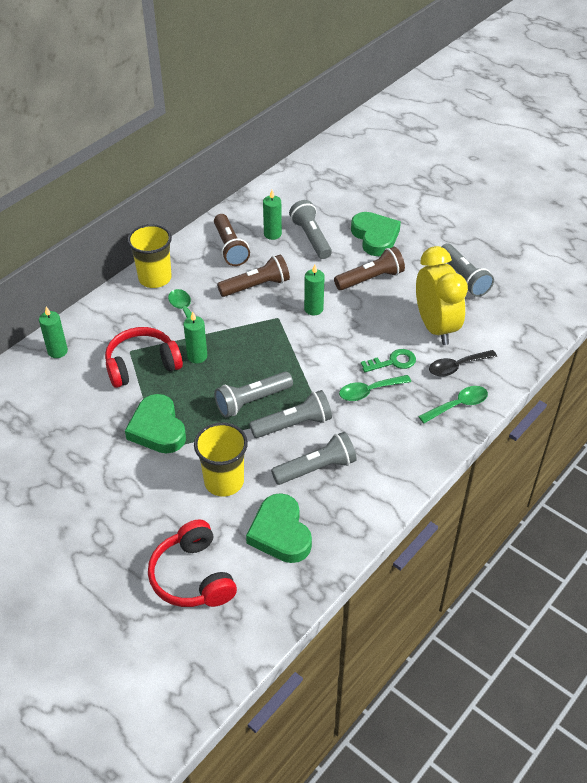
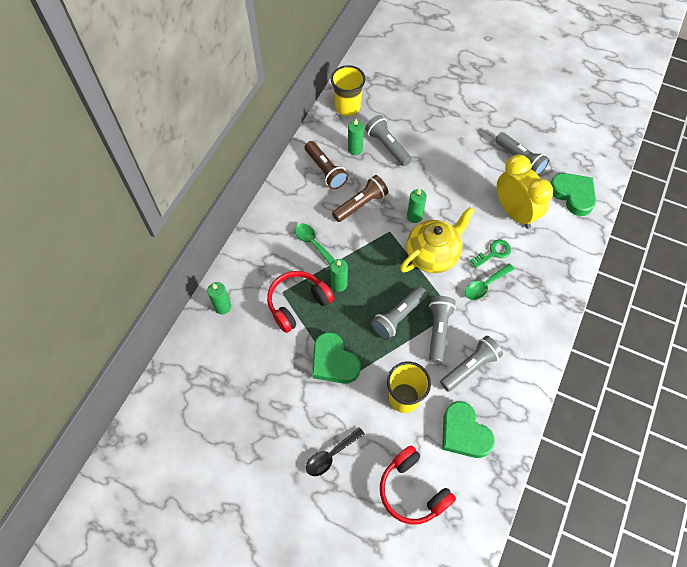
camera: 15 degrees left, 15 degrees up
yellow cup [127,224,172,288] -> yellow cup moved to [331,65,366,116]
grey flashlight [249,390,332,438] -> grey flashlight turned 45 degrees counterclockwise [429,296,456,363]
brown flashlight [334,247,405,290] -> none
green heart [351,212,401,256] -> green heart moved to [551,173,596,216]
green spoon [418,386,488,423] -> none
black spoon [429,350,497,377] -> black spoon moved to [306,427,365,476]
none -> yellow teapot [400,207,475,273]

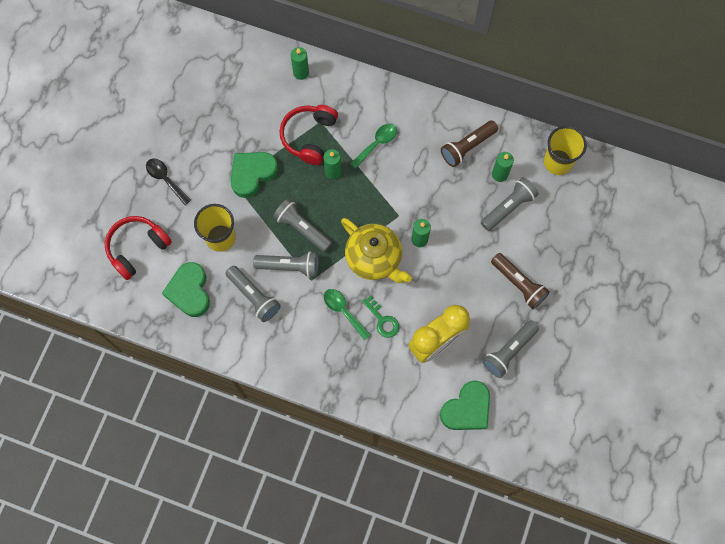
camera: 85 degrees right, 10 degrees up
red headphones [267,271,334,333] -> red headphones turned 120 degrees counterclockwise [280,105,338,165]
brown flashlight [332,175,388,222] -> brown flashlight moved to [491,253,550,309]
green heart [442,401,495,458] -> green heart turned 60 degrees counterclockwise [162,262,210,317]

